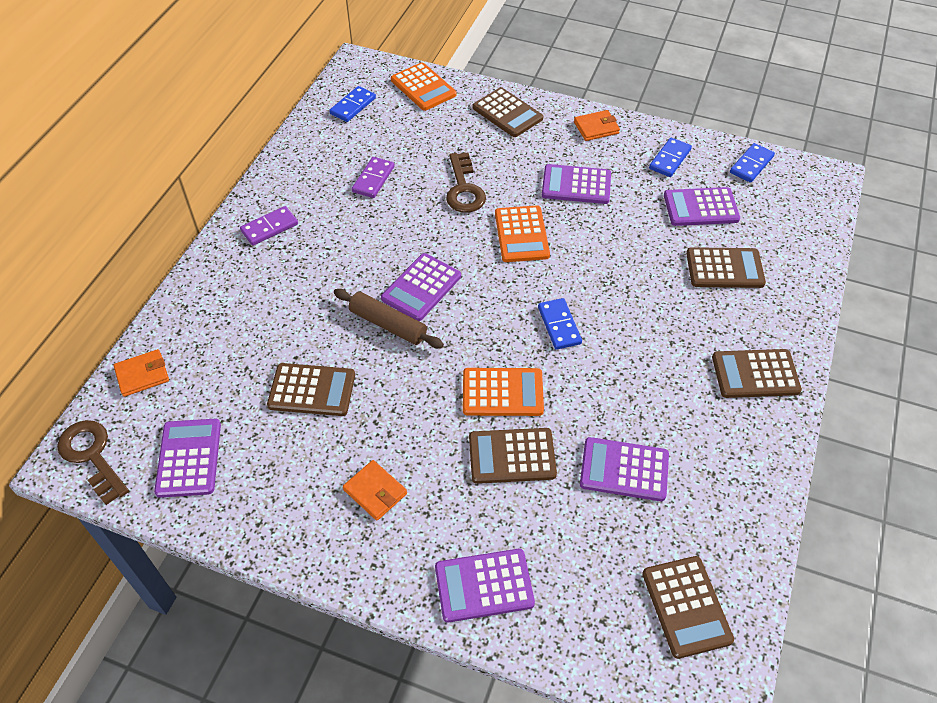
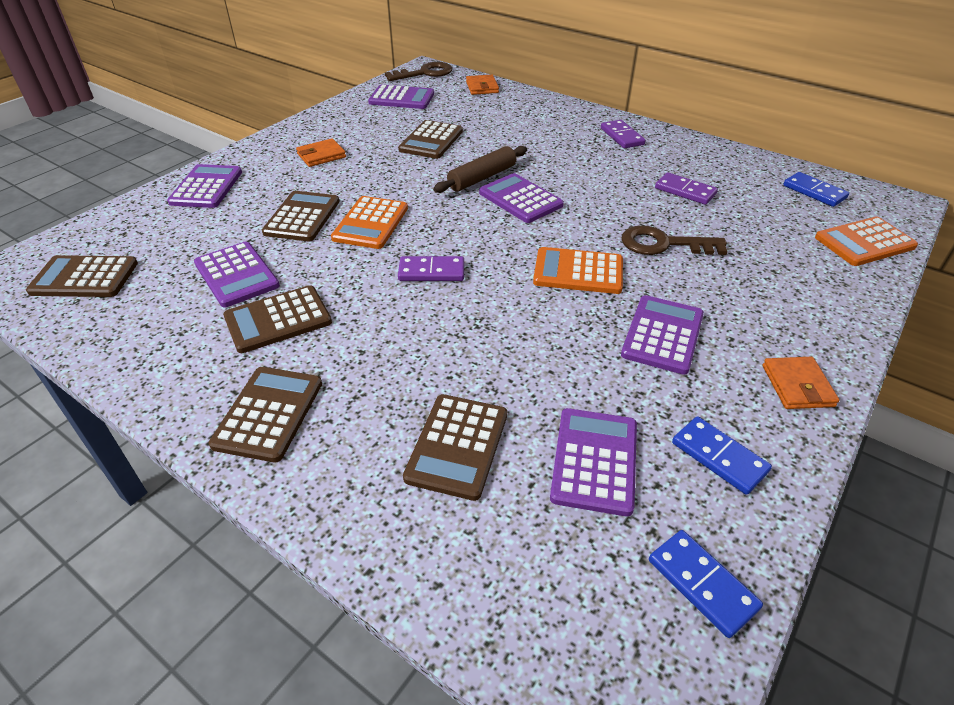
camera: 105 degrees right, 10 degrees down
brown calculator [473,87,543,137] -> brown calculator moved to [223,285,332,353]
blue domino [538,298,582,350] -> purple domino [398,256,464,281]
purple calculator [580,437,669,501] -> purple calculator turned 120 degrees clockwise [194,242,280,308]

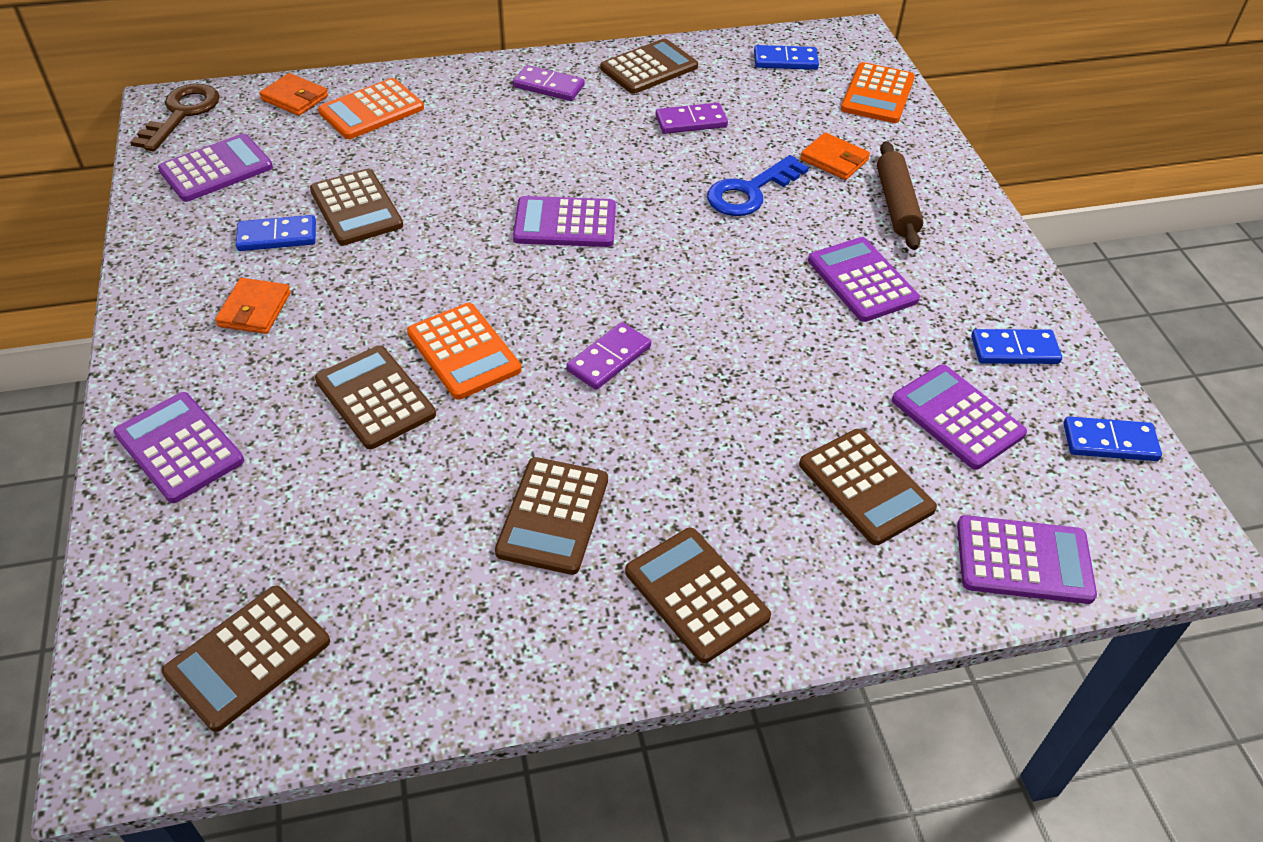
camera: 50 degrees left, 5 degrees up
purple calculator [194,242,280,308] -> purple calculator moved to [957,515,1097,604]
brown rolling pin [433,146,527,193] -> brown rolling pin moved to [877,141,923,250]
orange calculator [533,247,623,294] -> orange calculator moved to [318,78,424,139]
brown key [621,225,728,255] -> blue key [707,155,809,216]
orange wallet [763,357,839,409] -> orange wallet moved to [800,132,870,180]
none -> blue domino [236,215,316,251]
none -> brown calculator [600,38,698,94]

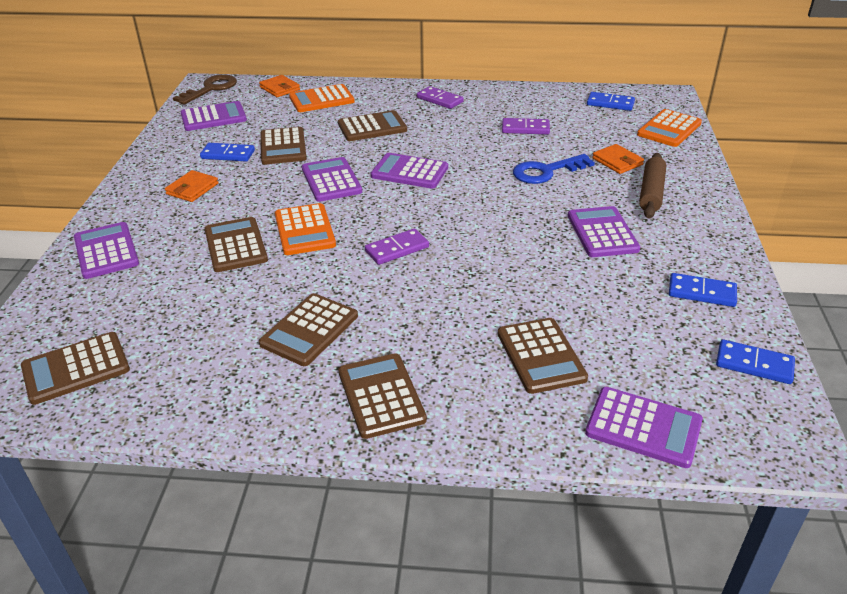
camera: 20 degrees right, 10 degrees down
brown calculator [600,38,698,94] -> brown calculator moved to [338,110,407,141]
purple calculator [892,364,1027,470] -> purple calculator moved to [302,157,362,202]

